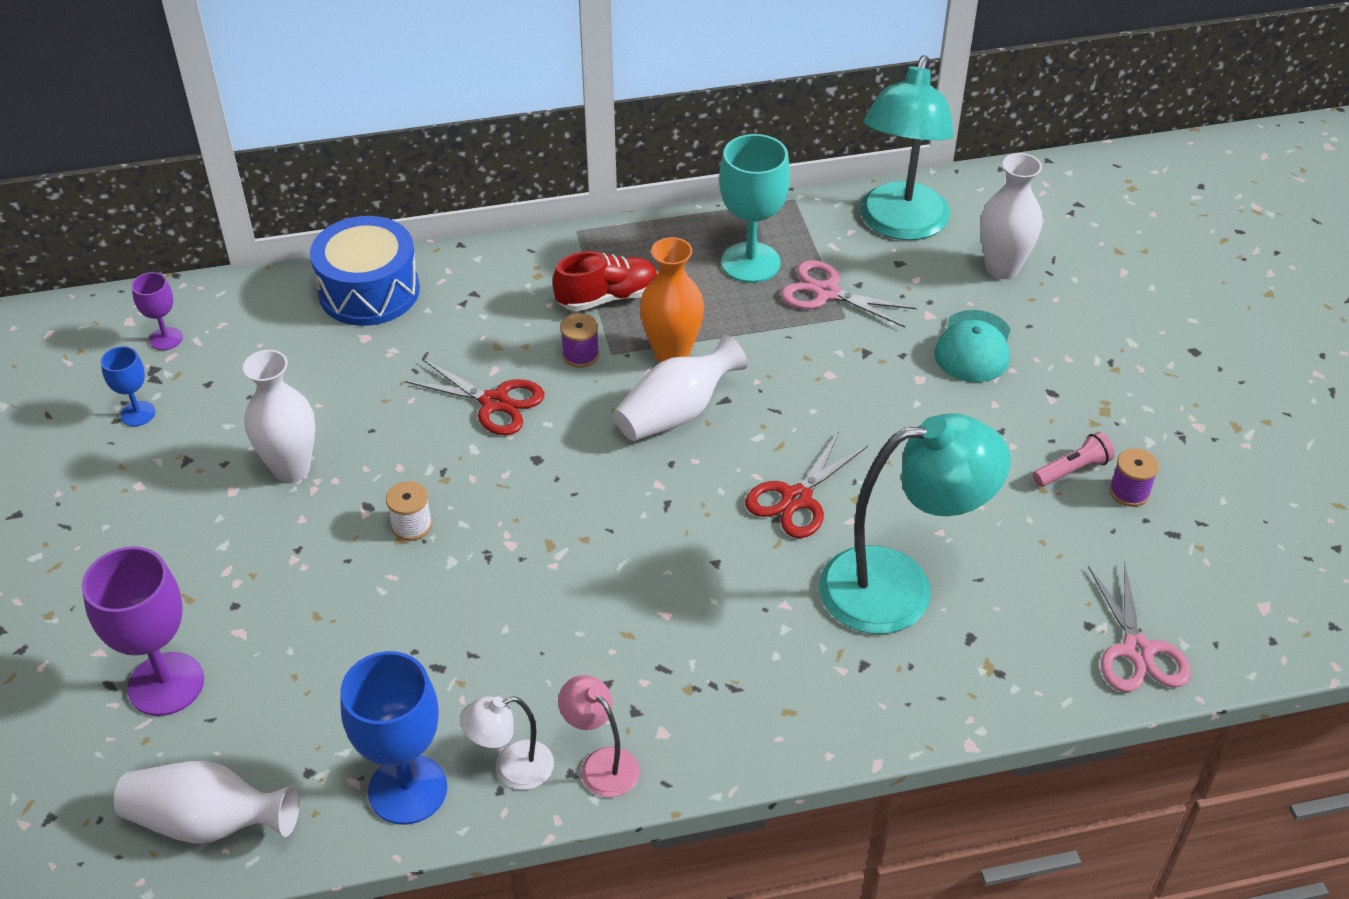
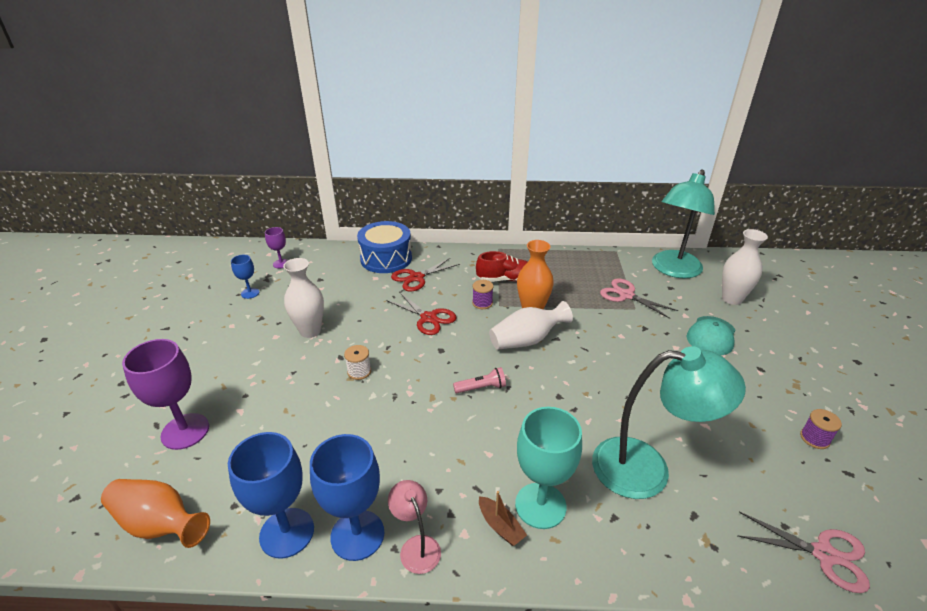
camera: 15 degrees right, 10 degrees down
white vase [114,761,299,844] -> orange vase [101,479,210,548]
white lamp [459,696,554,790] -> blue goblet [310,434,384,561]
turquoise goblet [719,134,790,283] -> turquoise goblet moved to [515,407,582,529]
red scissors [745,432,868,538] -> red scissors moved to [391,257,460,291]
pink flashlight [1033,432,1115,487] -> pink flashlight moved to [453,367,506,393]
pink scissors [1088,562,1191,692] -> pink scissors turned 75 degrees counterclockwise [738,512,870,593]
none -> brown boat [479,491,527,546]

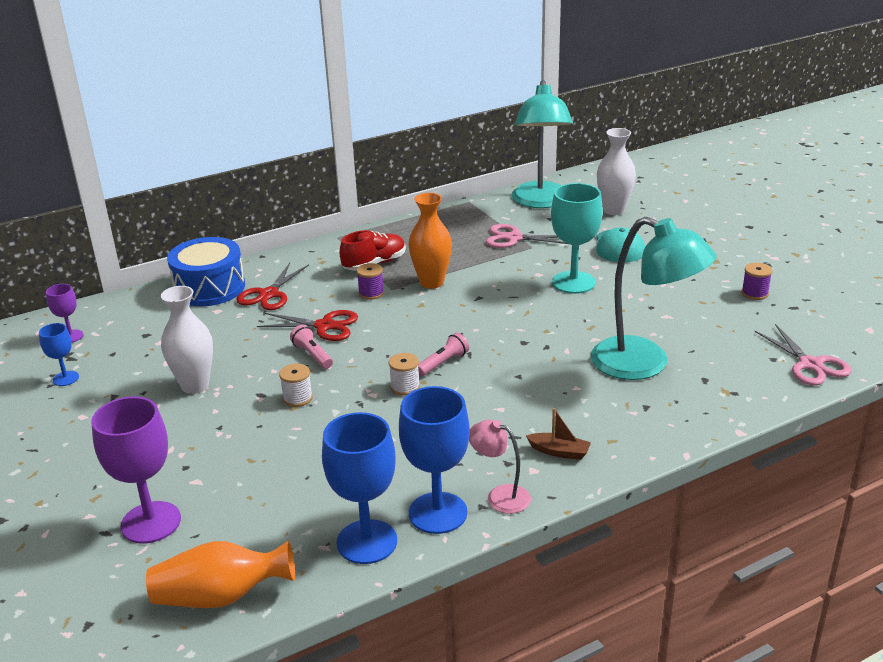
camera: 30 degrees left, 5 degrees down
white vase [489,301,573,350] -> none
turquoise goblet [515,407,582,529] -> turquoise goblet moved to [551,183,603,294]
turquoise lamp [592,346,746,499] -> turquoise lamp turned 60 degrees clockwise [591,217,717,380]
pink scissors [738,512,870,593] -> pink scissors turned 75 degrees clockwise [754,324,852,385]
none -> pink flashlight [290,325,333,369]
none -> white spool [389,353,420,396]

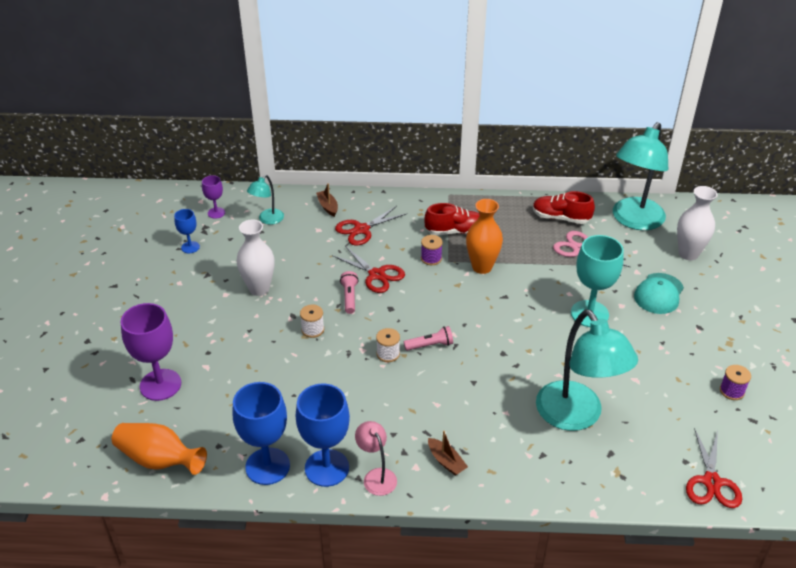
camera: 30 degrees right, 10 degrees up
blue drum [167,237,245,306] -> brown boat [316,183,338,217]
pink scissors [754,324,852,385] -> red scissors [686,428,742,508]
none -> turquoise lamp [247,175,284,225]
none -> red shoe [533,191,595,224]

